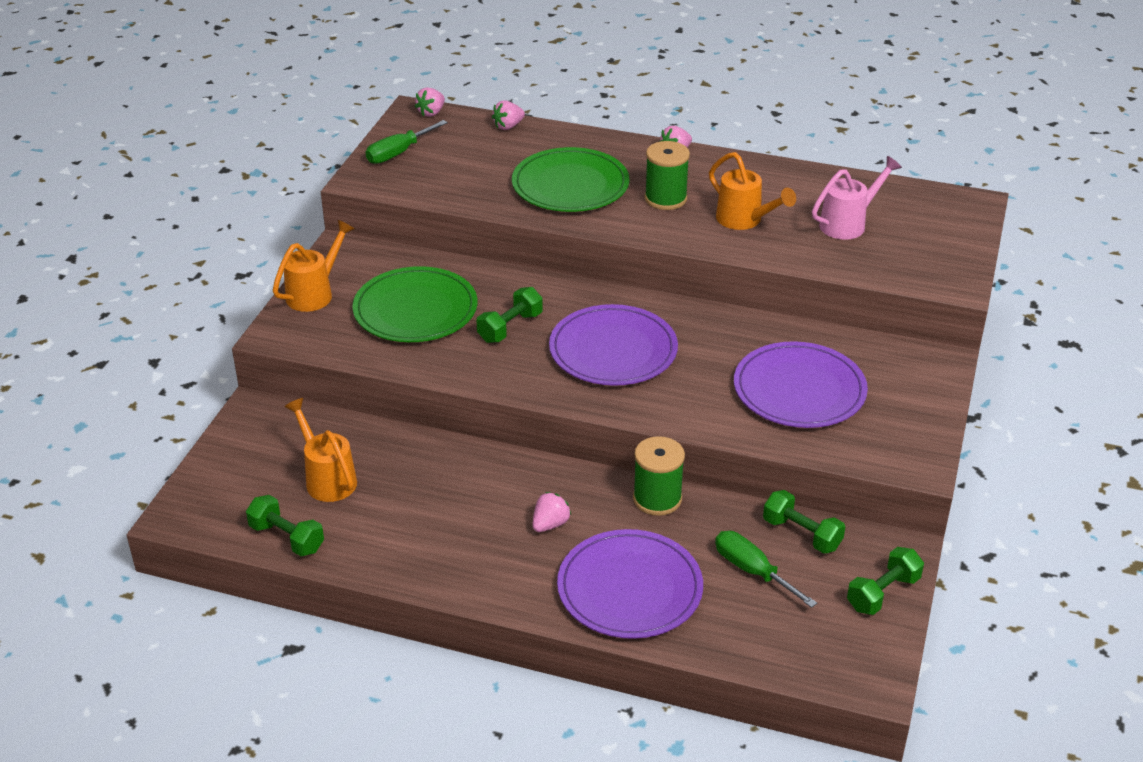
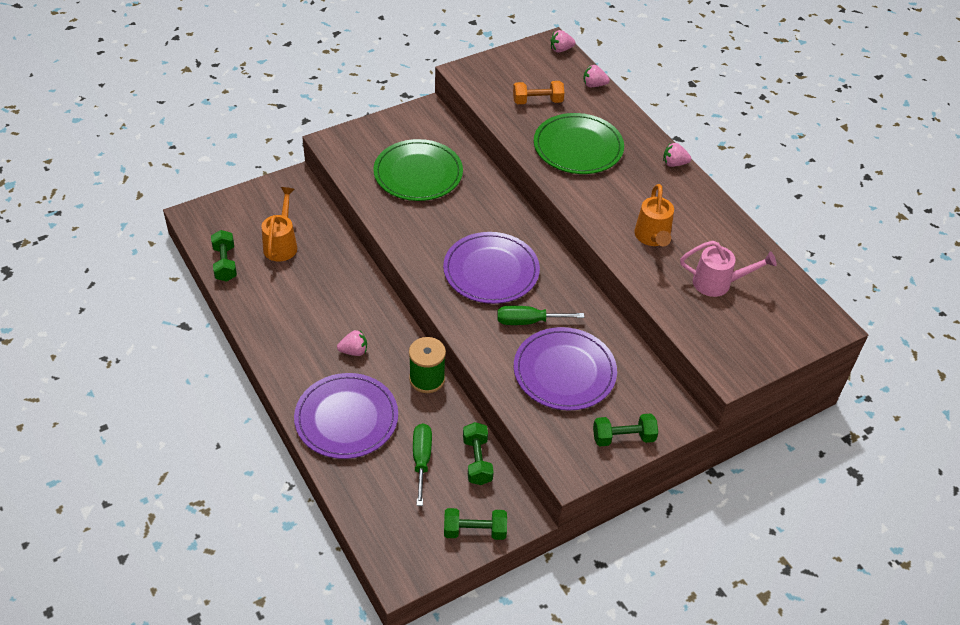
camera: 40 degrees right, 10 degrees up
orange watering can [273,220,354,312] -> none
green screwdriver [366,120,448,164] -> green screwdriver moved to [497,306,584,325]
green dumbbell [476,287,543,343] -> green dumbbell moved to [593,413,658,446]
green spool [645,141,690,210] -> none
none -> orange dumbbell [513,81,564,104]

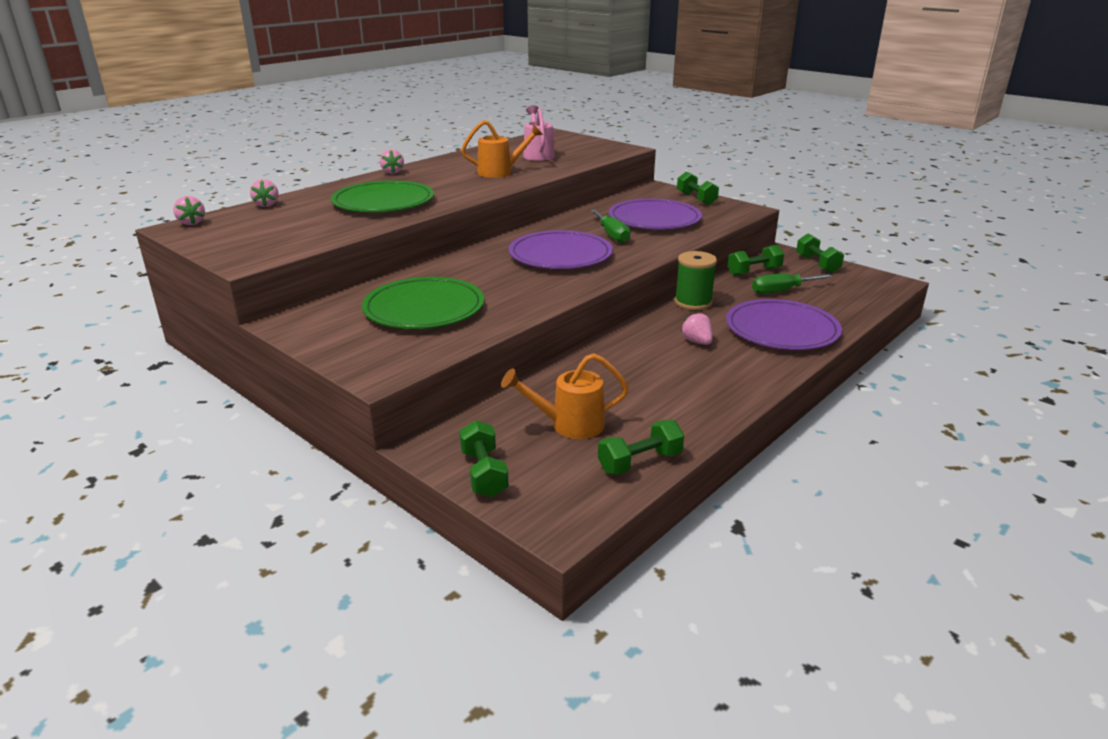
camera: 105 degrees left, 20 degrees down
orange dumbbell [513,81,564,104] -> none
none -> green dumbbell [459,420,509,497]

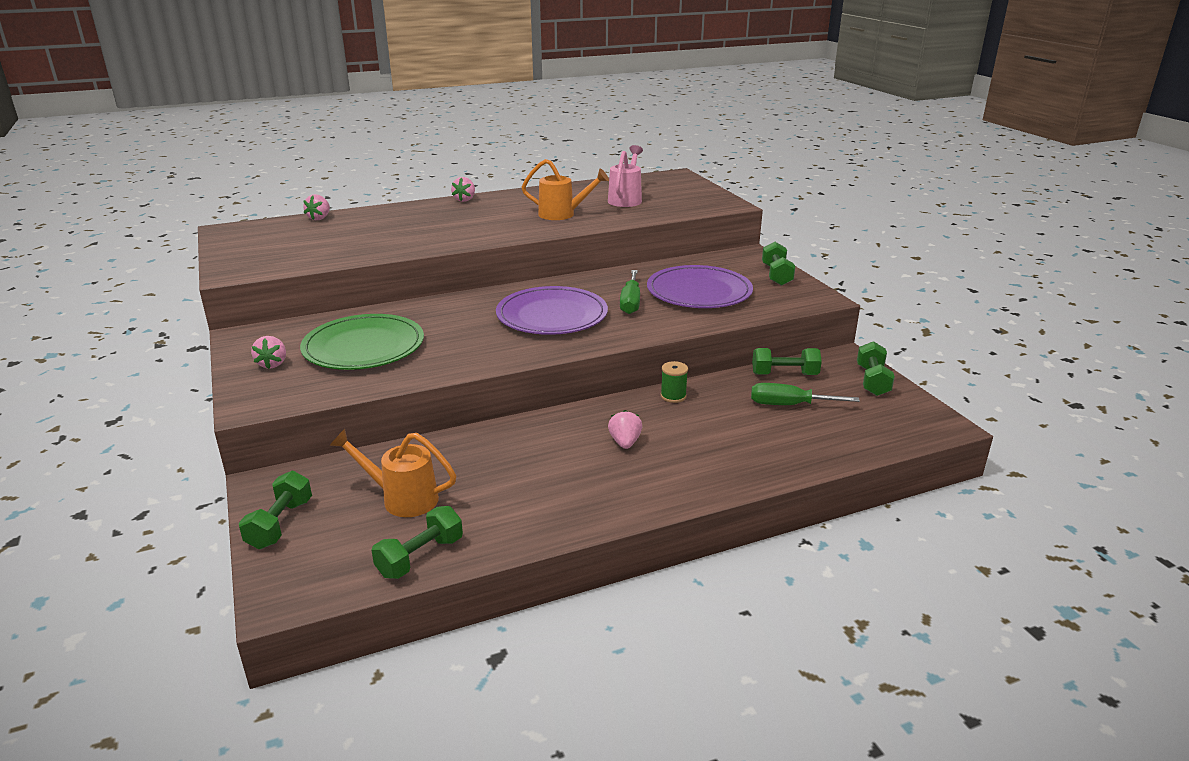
camera: 25 degrees right, 0 degrees up
pink strawberry [173,196,205,225] -> pink strawberry moved to [251,336,286,369]
green plate [331,180,434,212] -> none
green dumbbell [598,420,684,475] -> green dumbbell turned 45 degrees counterclockwise [371,506,463,579]
green spool [675,251,717,310] -> green spool [660,361,688,403], size x0.61
purple plate [726,299,842,350] -> none

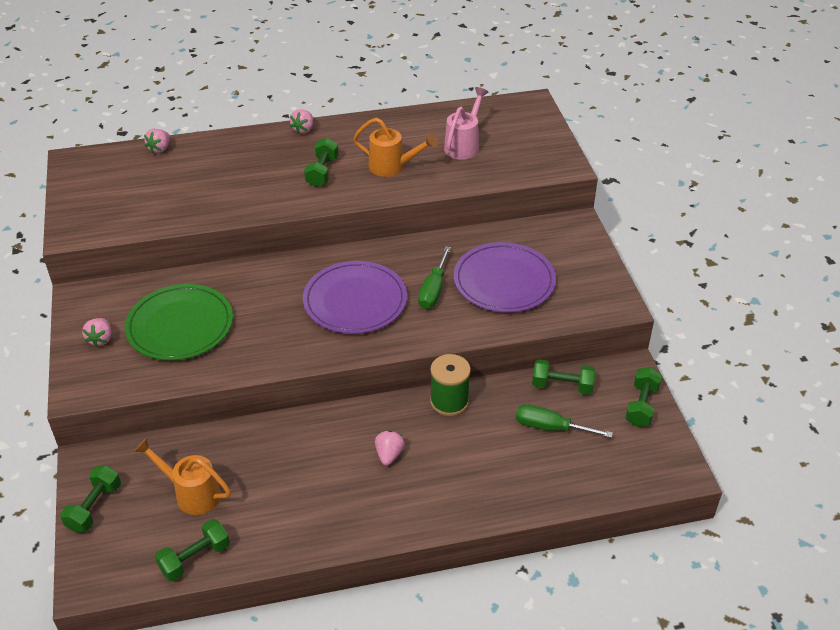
camera: 10 degrees right, 15 degrees up
green spool [660,361,688,403] -> green spool [430,354,471,416], size x1.64
green dumbbell [762,242,795,286] -> green dumbbell moved to [304,138,339,187]

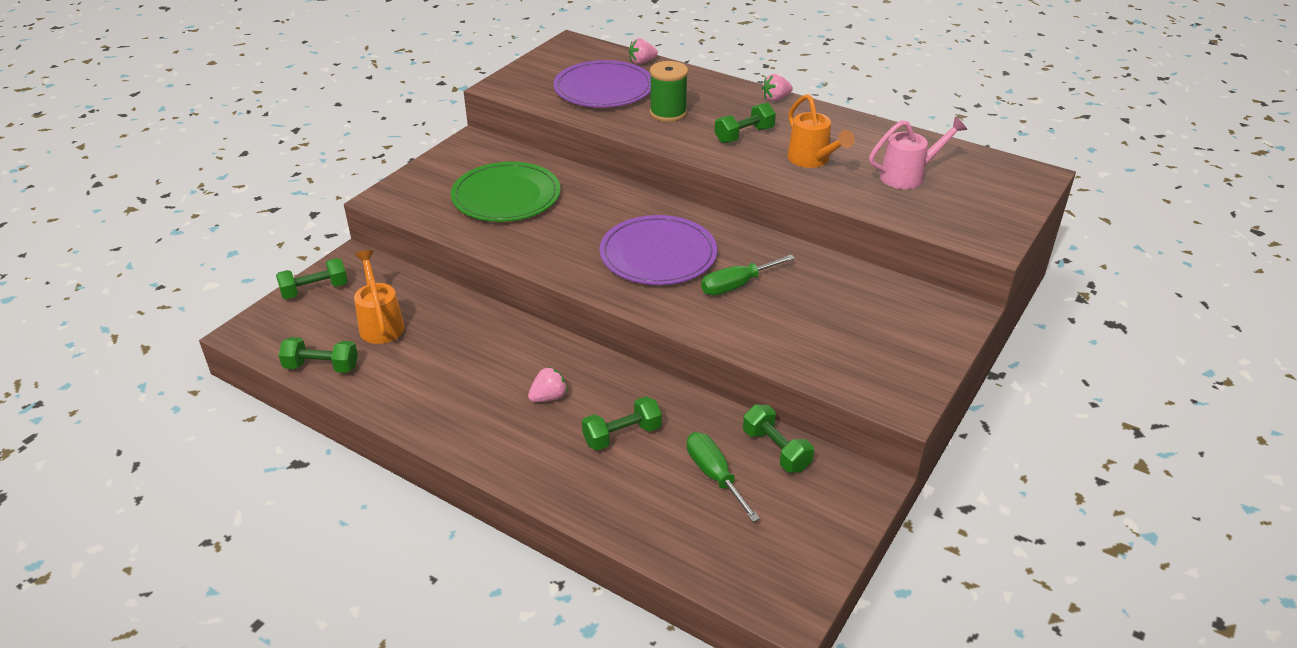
camera: 45 degrees right, 5 degrees down
pink strawberry [82,318,111,347] -> none
green spool [430,354,471,416] -> green spool moved to [650,61,688,122]
purple plate [454,242,556,313] -> purple plate moved to [553,60,651,108]
green dumbbell [625,367,662,427] -> green dumbbell moved to [582,396,662,451]

